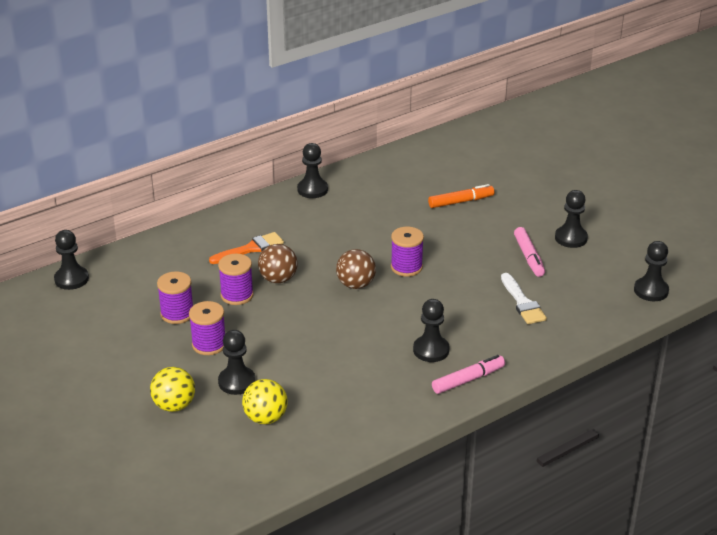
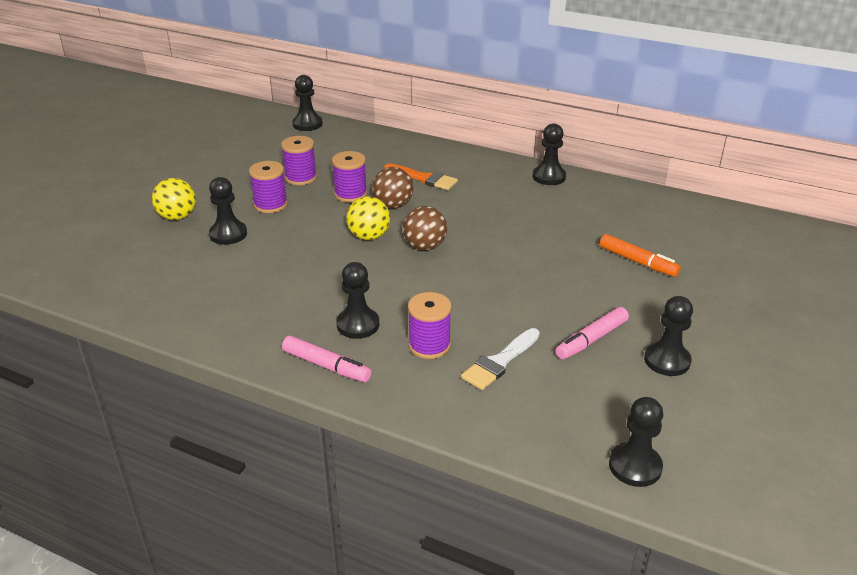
camera: 60 degrees right, 0 degrees up
yellow ball [242,379,288,424] -> yellow ball moved to [346,196,390,240]
purple spool [391,227,424,277] -> purple spool moved to [408,292,452,359]

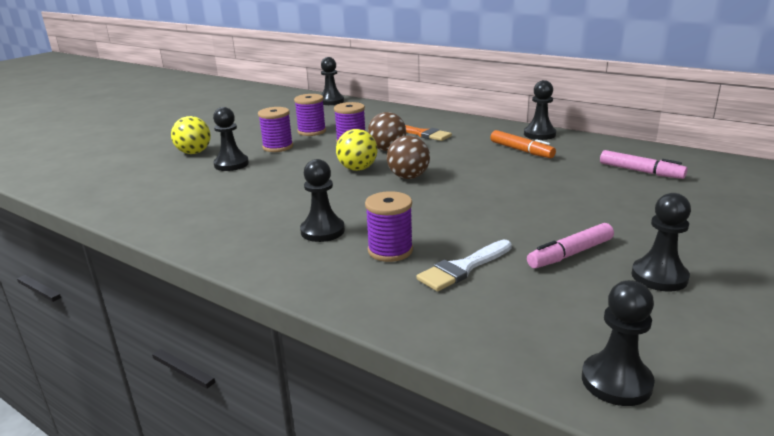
camera: 10 degrees right, 10 degrees down
pink marker [282,336,372,382] -> pink marker moved to [600,150,687,179]
orange marker [600,234,681,277] -> orange marker moved to [490,130,556,158]

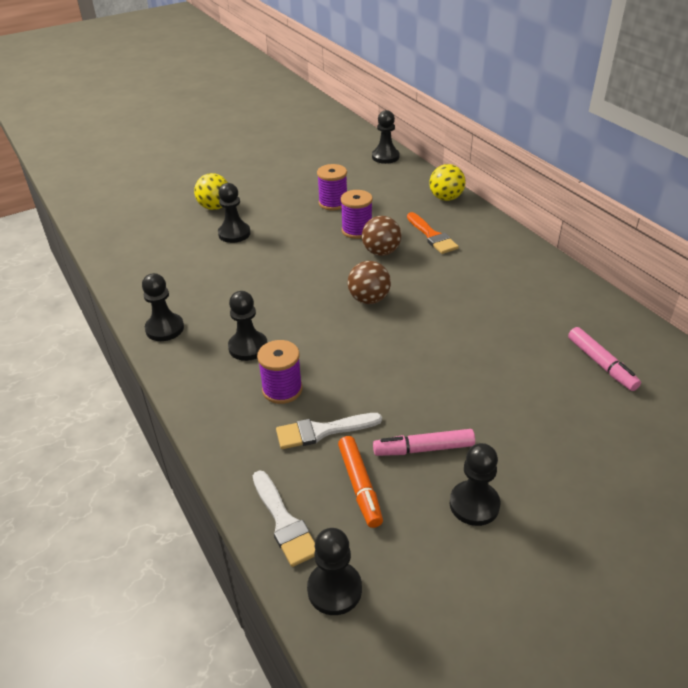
camera: 25 degrees right, 15 degrees up
purple spool [258,107,293,152] -> none
yellow ball [336,129,378,171] -> yellow ball moved to [429,164,465,201]
orange marker [490,130,556,158] -> orange marker moved to [338,436,383,528]
black pawn [524,80,556,140] -> black pawn moved to [142,273,184,341]
none -> white brush [253,470,315,567]

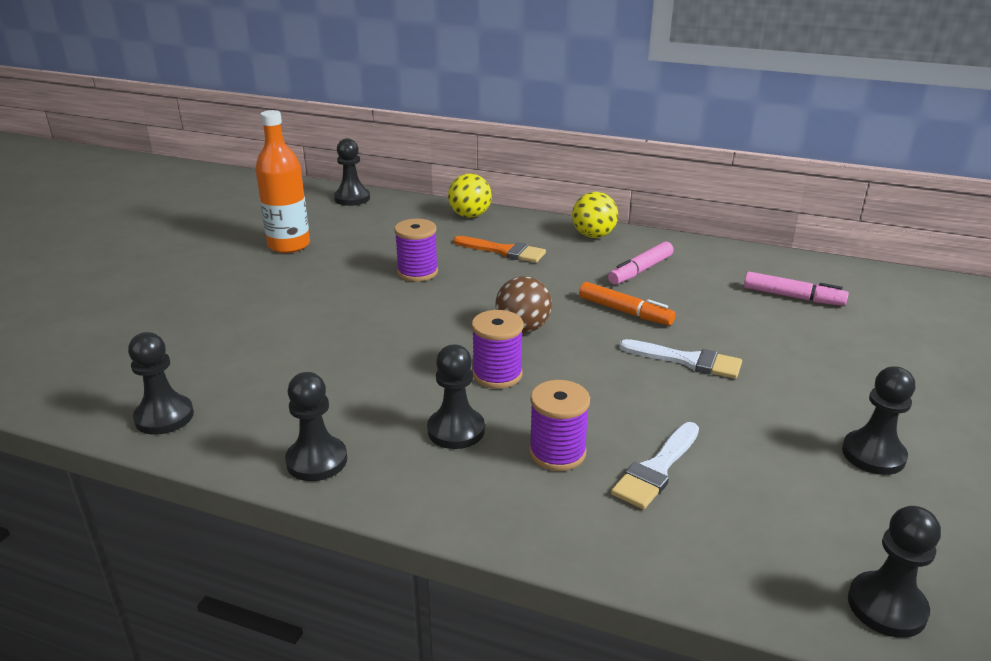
camera: 40 degrees left, 10 degrees down
yellow ball [194,173,228,210] -> yellow ball moved to [572,192,618,238]
black pawn [218,183,251,243] -> black pawn moved to [128,332,194,435]
white brush [253,470,315,567] -> white brush moved to [619,339,742,379]
purple spool [317,164,347,211] -> purple spool moved to [472,310,523,388]
orange marker [338,436,383,528] -> orange marker moved to [579,282,675,326]
brown ball [362,216,401,256] -> none
pink marker [373,429,475,456] -> pink marker moved to [608,241,674,285]
none -> orange bottle [256,110,310,253]

